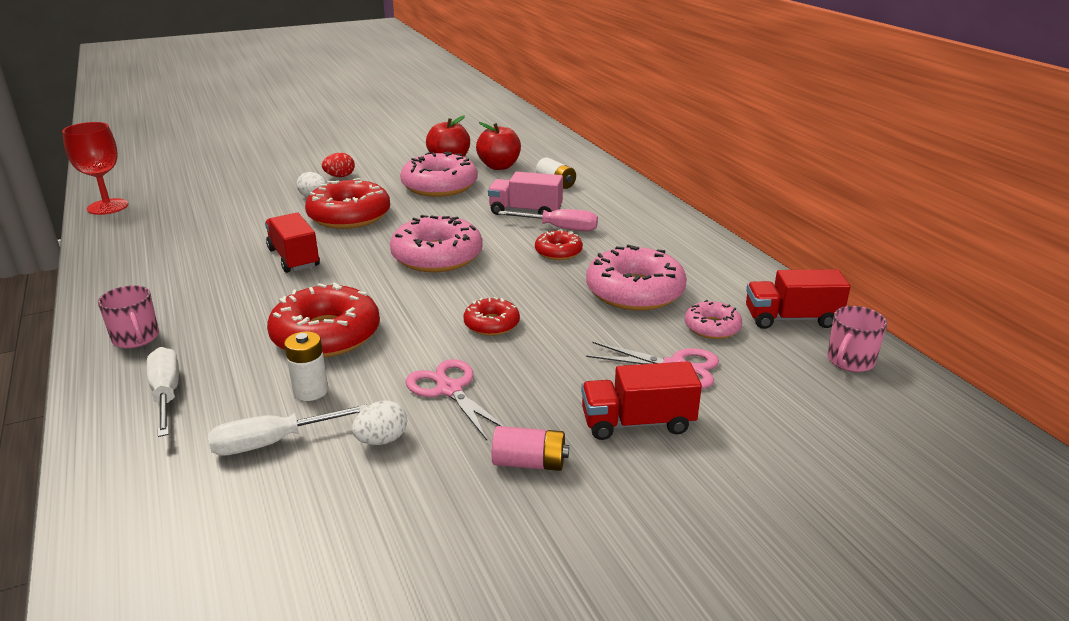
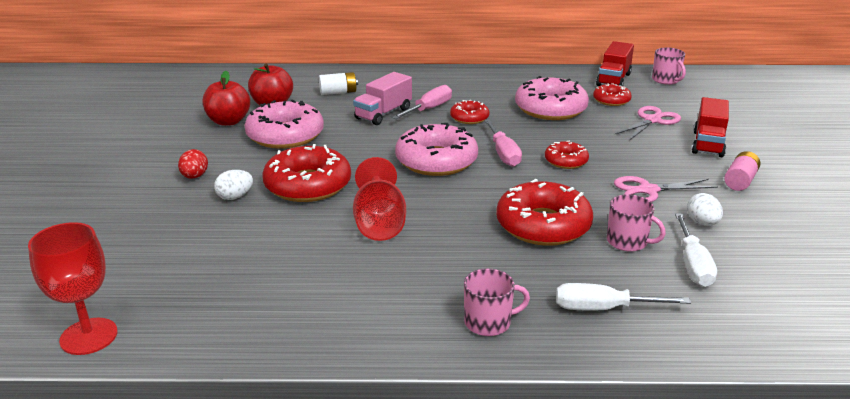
camera: 65 degrees left, 0 degrees up
red truck [265,213,320,273] -> red goblet [353,157,406,241]
white battery [284,331,328,401] -> pink mug [607,195,666,252]
pink donut [685,300,742,339] -> red donut [593,83,632,106]
none -> pink screwdriver [484,119,522,167]

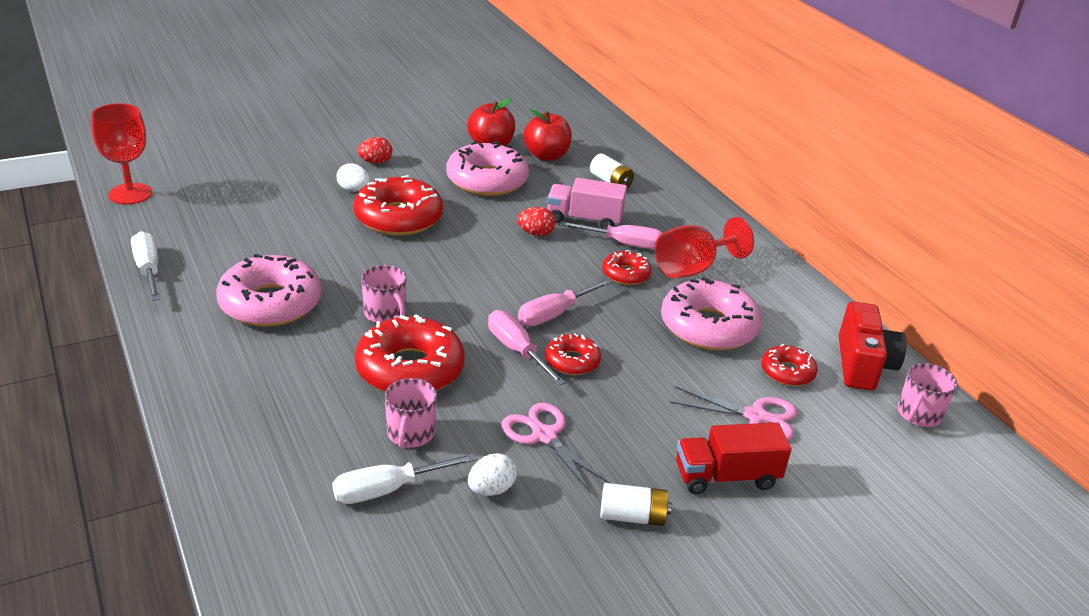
camera: 60 degrees right, 5 degrees up
red goblet [353,157,406,241] -> red goblet moved to [655,217,754,278]
pink donut [395,123,478,176] -> pink donut moved to [216,254,322,327]
pink mug [464,269,530,336] -> pink mug moved to [361,265,407,323]
white screwdriver [556,283,691,310] -> white screwdriver moved to [131,231,160,301]
red truck [596,41,634,86] -> red camera [839,301,906,391]
pink battery [724,151,760,191] -> white battery [600,483,672,526]
none -> pink screwdriver [488,310,566,385]
none -> red egg [517,207,556,236]

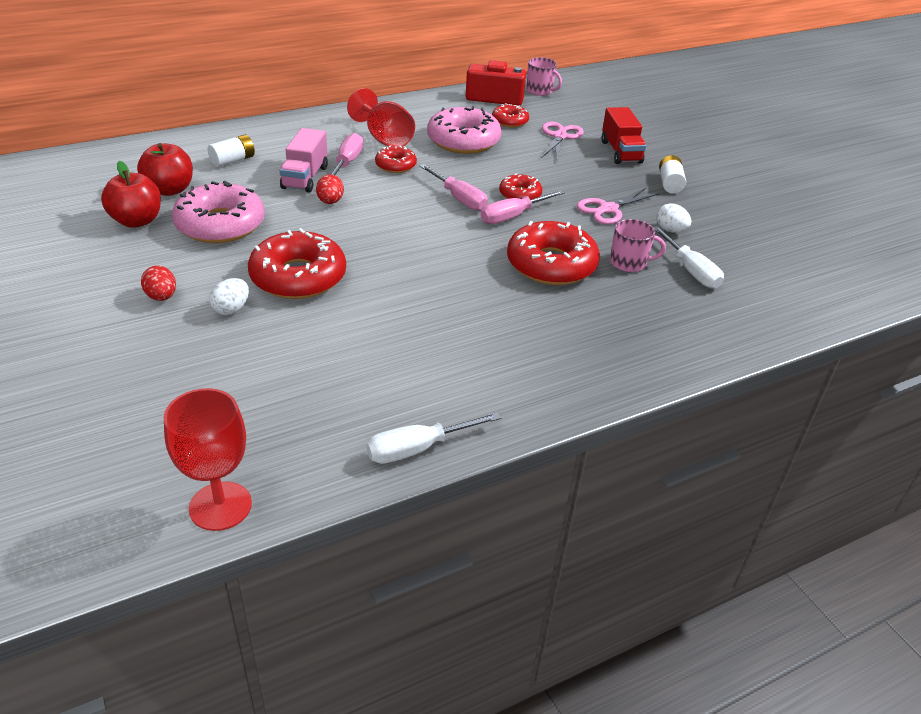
camera: 90 degrees left, 5 degrees up
pink donut [216,254,322,327] -> none
pink mug [361,265,407,323] -> none

